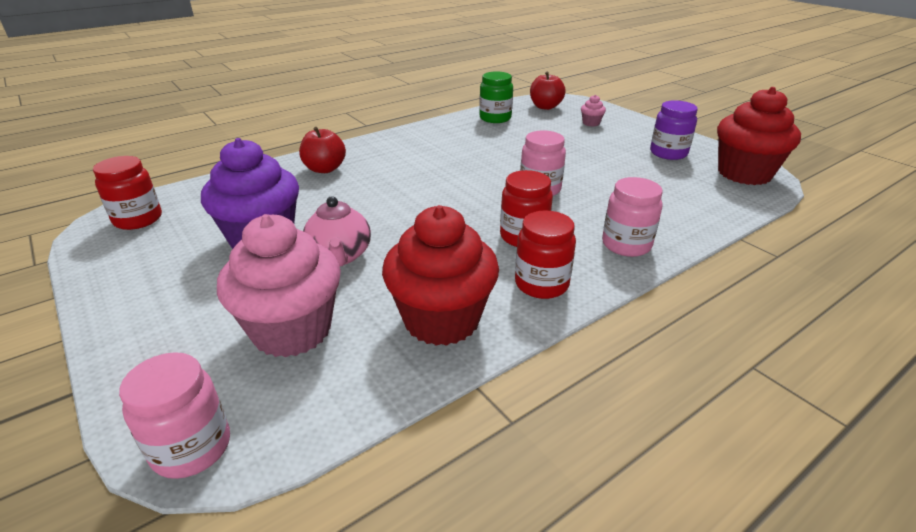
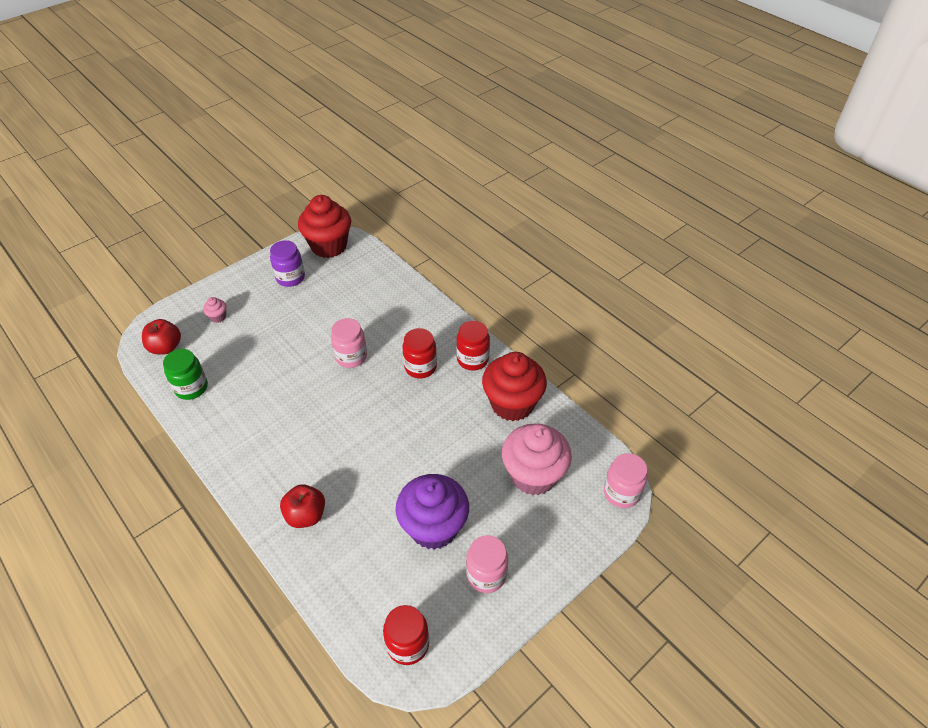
camera: 95 degrees left, 15 degrees up
pink teapot [303,196,371,266] -> none
pink jar [602,177,663,257] -> pink jar moved to [466,535,508,593]

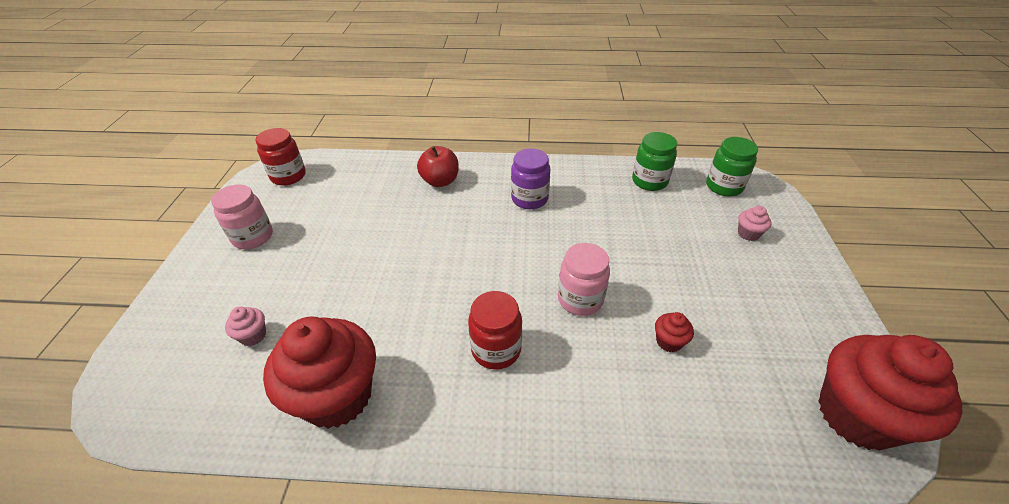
camera: 135 degrees right, 5 degrees down
red apple [142,319,181,354] -> green jar [706,137,758,197]
purple jar [270,240,305,287] -> purple jar moved to [511,149,550,209]
purple cupcake [396,474,469,550] -> none
red jar [456,321,490,371] -> none
pink cupcake [502,424,572,495] -> pink cupcake [225,307,266,346], size x0.40
pink jar [604,453,648,508] -> none
none -> red cupcake [655,312,694,353]

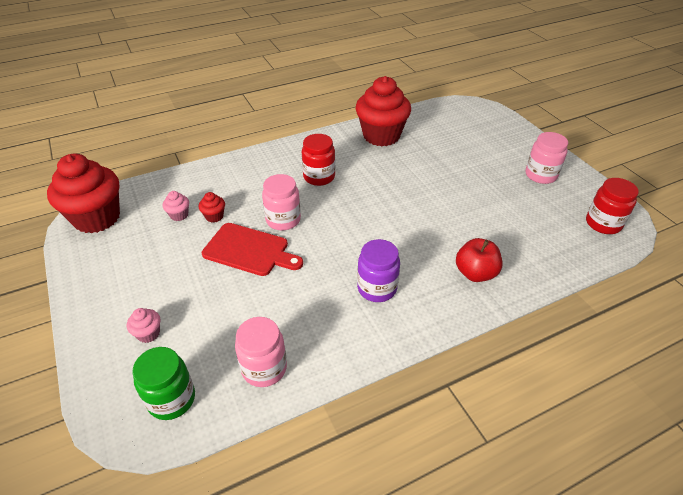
camera: 150 degrees right, 0 degrees up
pink cupcake [225,307,266,346] -> pink cupcake moved to [163,191,189,221]
green jar [632,132,677,191] -> pink jar [235,317,287,387]
none -> red cutting board [202,223,303,276]

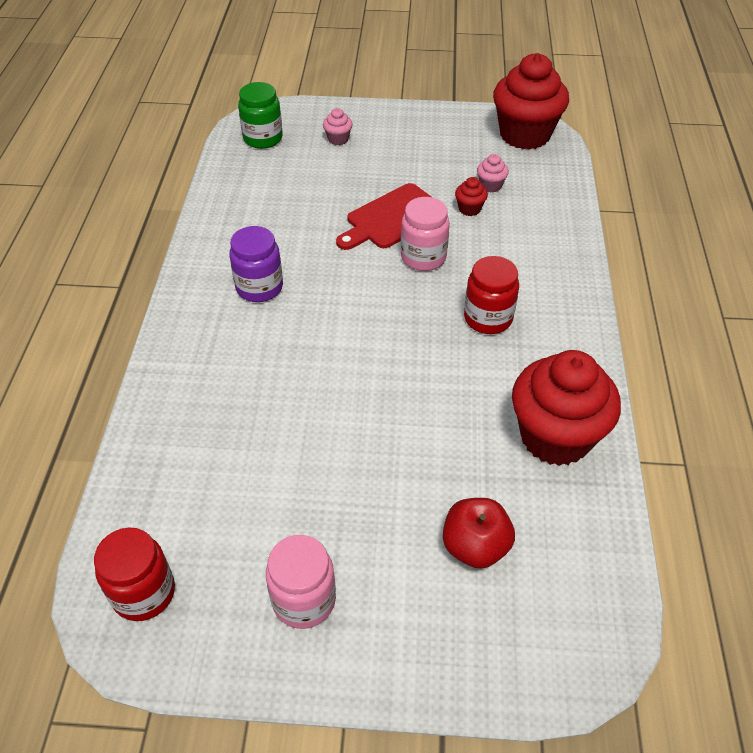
camera: 120 degrees right, 5 degrees up
pink jar [235,317,287,387] -> none
red apple [456,238,502,282] -> red apple moved to [443,498,515,569]

